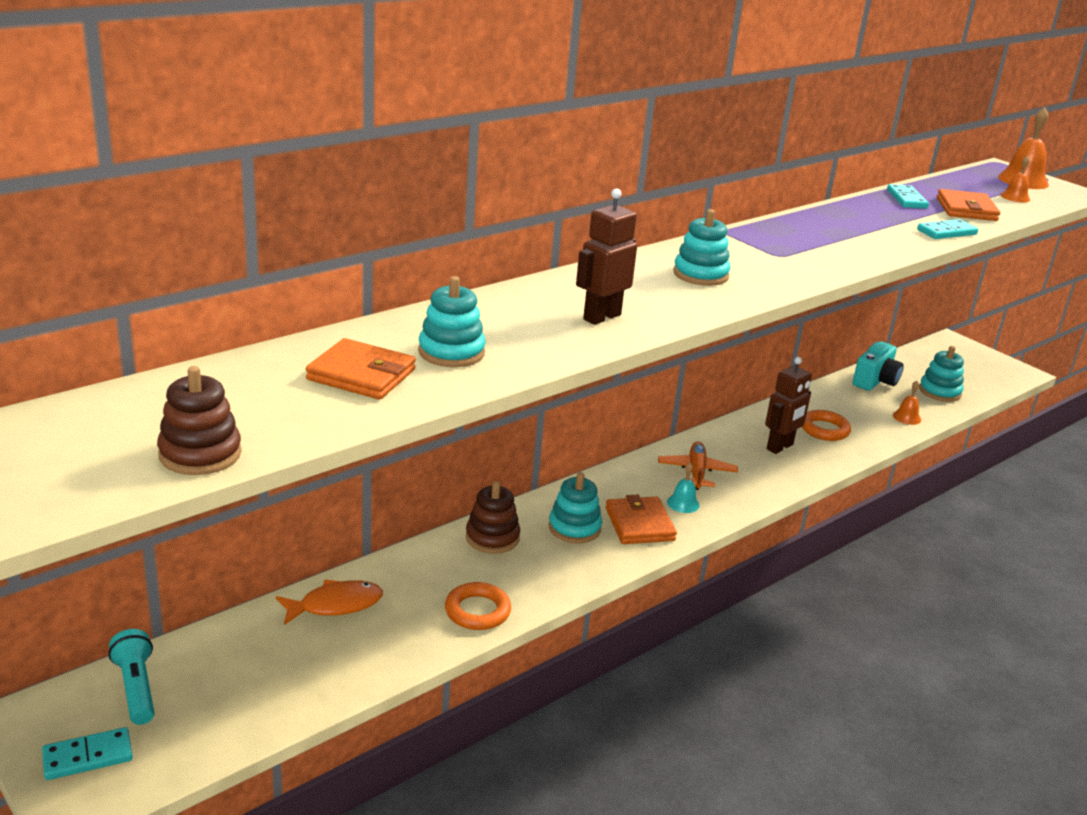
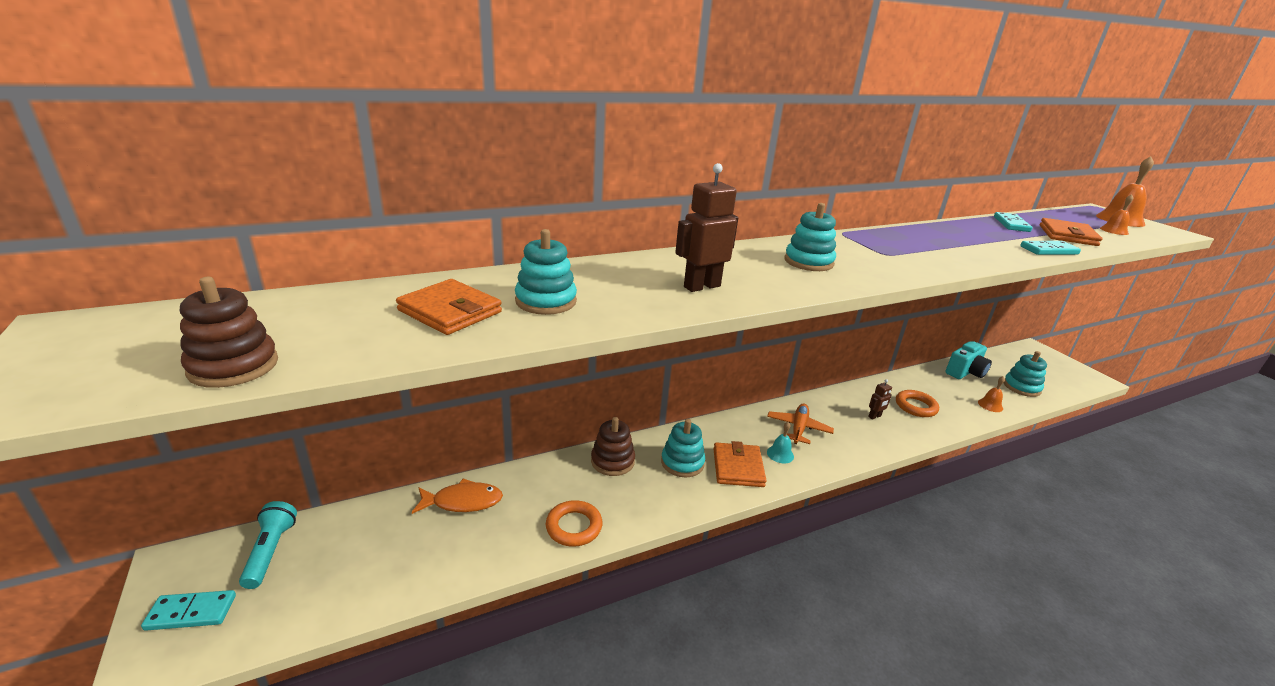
camera: 15 degrees right, 0 degrees up
brown robot [765,357,812,454] -> brown robot [868,379,892,420], size x0.54

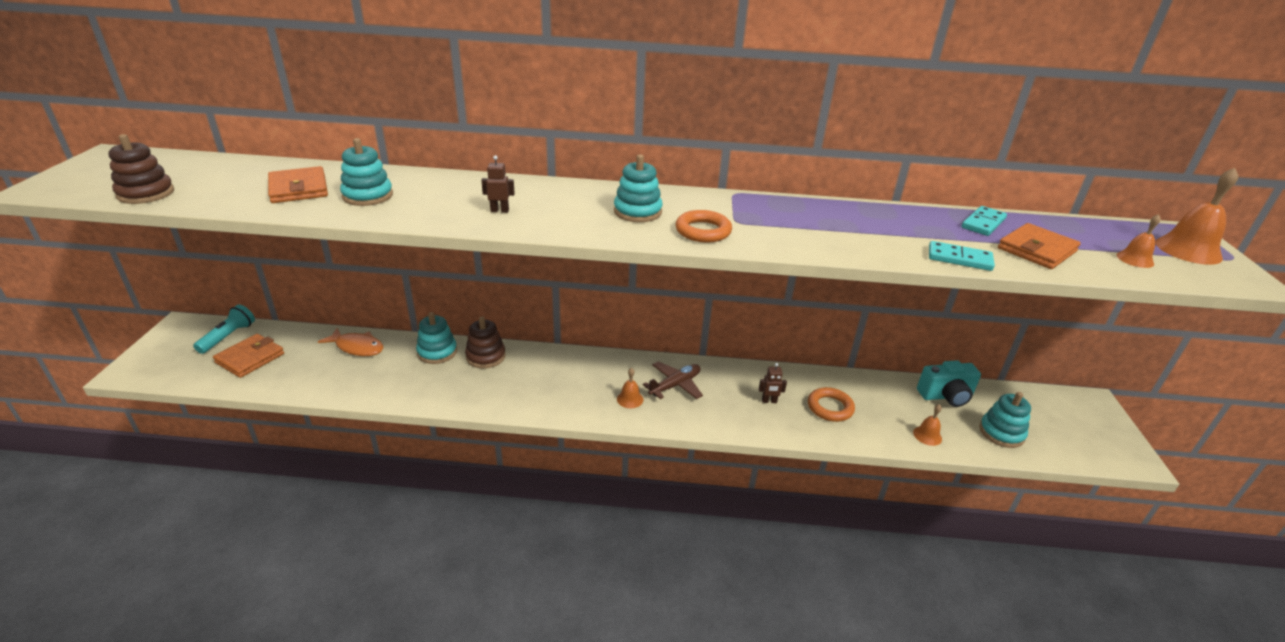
camera: 30 degrees right, 5 degrees up
turquoise domino [141,590,236,631] -> none
orange ring [546,500,602,547] -> orange ring moved to [676,210,732,243]
turquoise stacking toy [661,419,705,477] -> turquoise stacking toy moved to [416,312,457,364]
brown robot [675,163,738,292] -> brown robot [481,155,515,213], size x0.54
orange wallet [713,441,767,487] -> orange wallet moved to [213,334,284,378]
orange plane [767,403,834,444] -> brown plane [643,361,703,399]
turquoise bell [767,422,794,463] -> orange bell [617,368,643,408]

